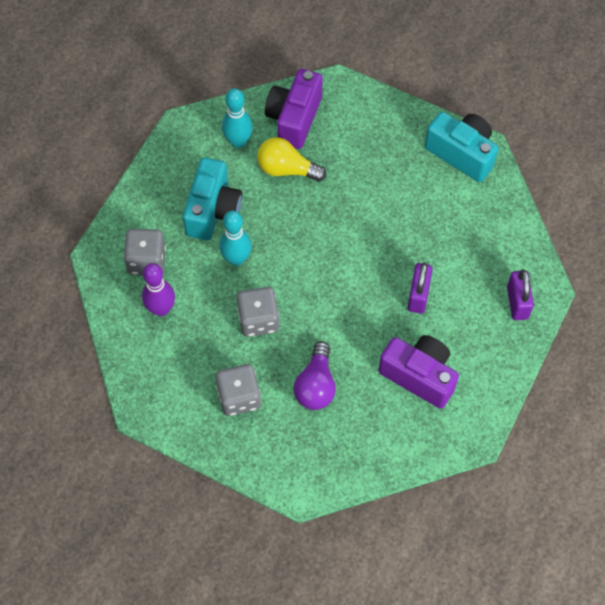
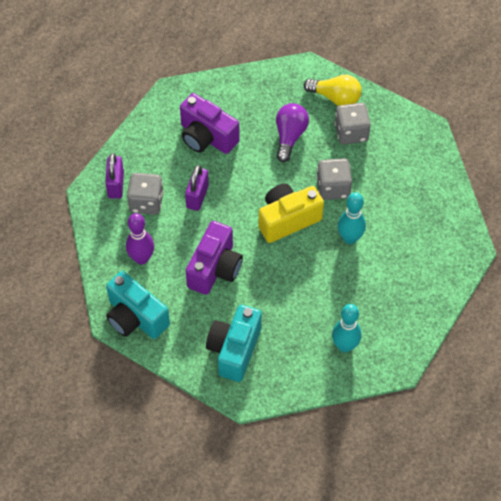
camera: 175 degrees left, 5 degrees down
grey dice [123,229,166,275] -> grey dice moved to [127,173,164,215]
purple bowling pin [142,263,175,316] -> purple bowling pin moved to [126,213,154,265]
turquoise camera [183,157,242,240] -> turquoise camera moved to [206,305,262,382]
yellow light bulb [257,137,326,182] -> yellow light bulb moved to [304,74,362,106]
purple camera [265,69,323,149] -> purple camera moved to [186,221,243,295]
none -> yellow camera [259,184,324,243]

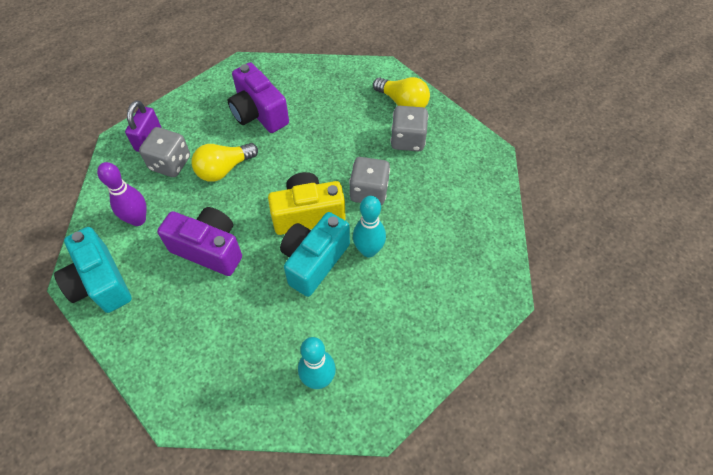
camera: 15 degrees right, 0 degrees up
purple padlock [185,165,209,211] -> yellow light bulb [192,143,258,182]
purple camera [186,221,243,295] -> purple camera turned 105 degrees counterclockwise [157,207,242,276]
turquoise camera [206,305,262,382] -> turquoise camera moved to [280,212,350,297]
purple light bulb [276,103,309,162] -> none

